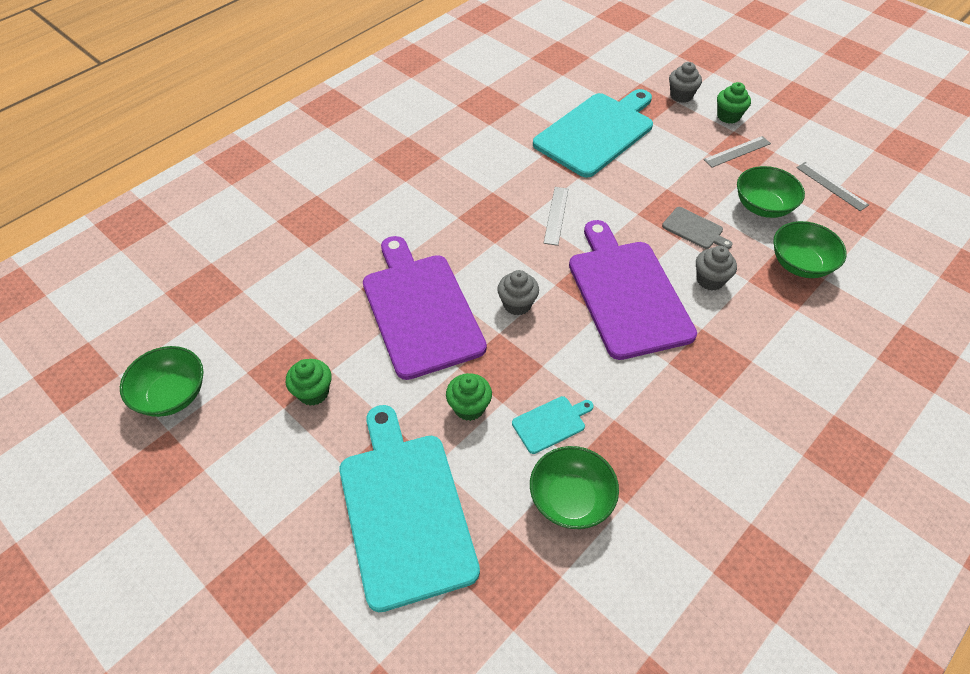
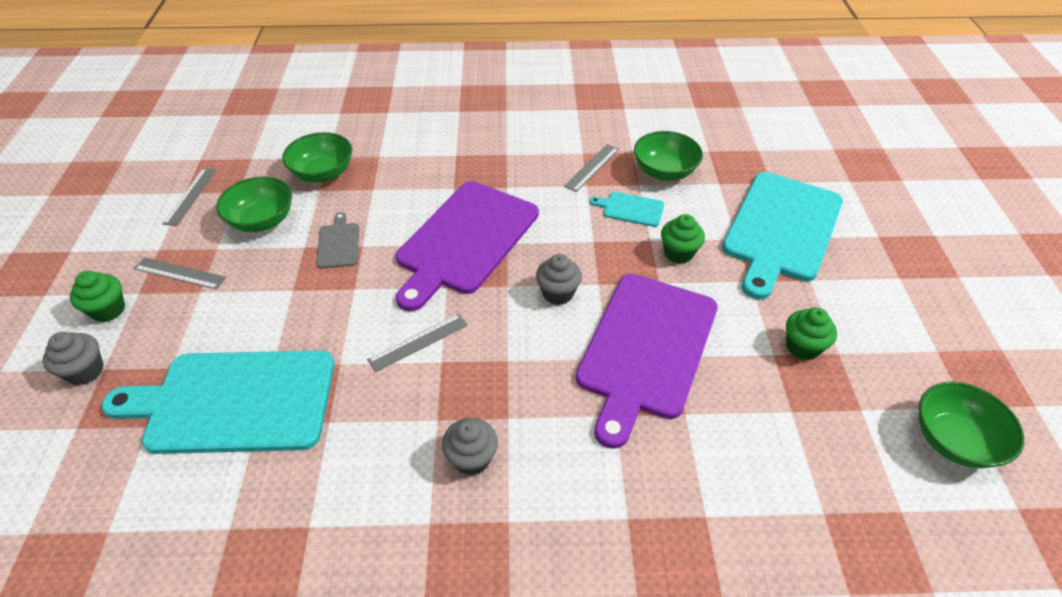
camera: 135 degrees left, 5 degrees down
grey cupcake [696,246,737,291] -> grey cupcake moved to [442,418,498,475]
none -> grey ruler [564,144,619,192]

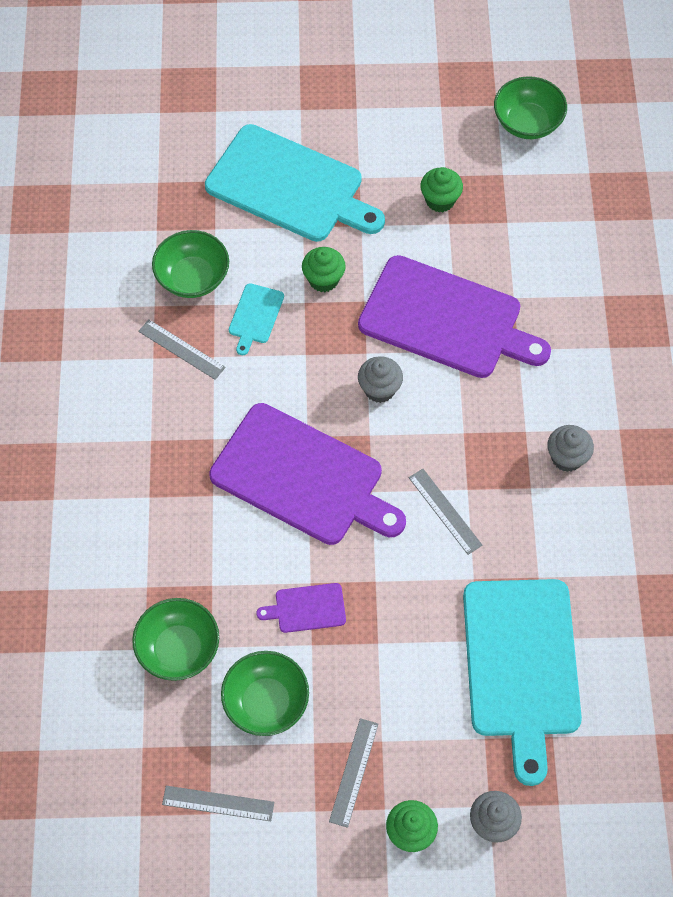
camera: 90 degrees left, 15 degrees up
grey cutting board [316,212,359,269] -> purple cutting board [256,583,346,633]

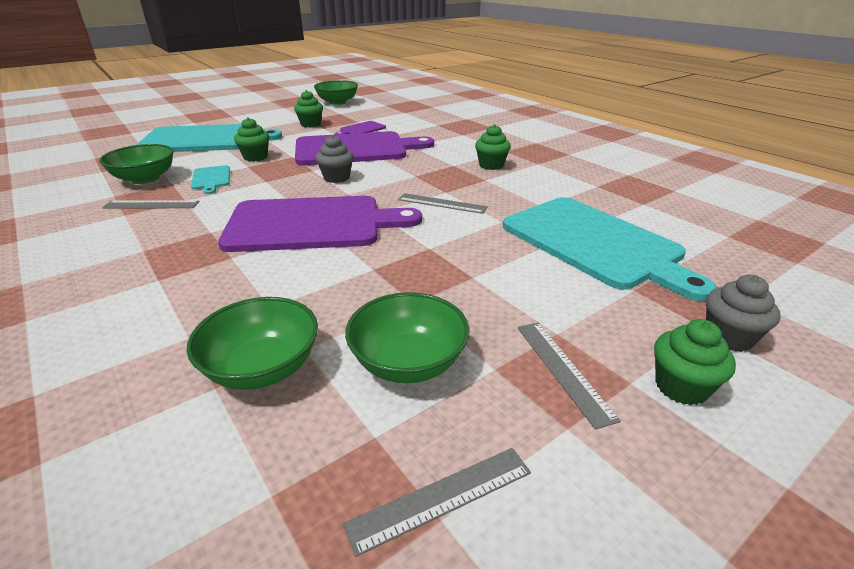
camera: 35 degrees left, 30 degrees down
purple cutting board [256,583,346,633] -> purple cutting board moved to [335,121,386,134]
grey cupcake [547,425,594,472] -> green cupcake [475,124,511,170]

